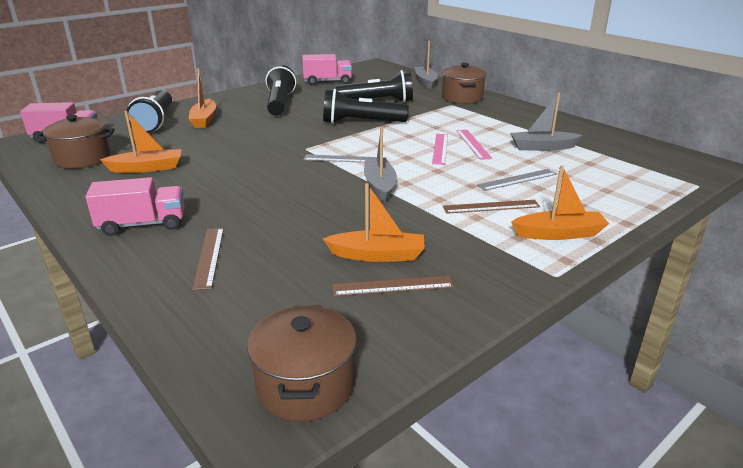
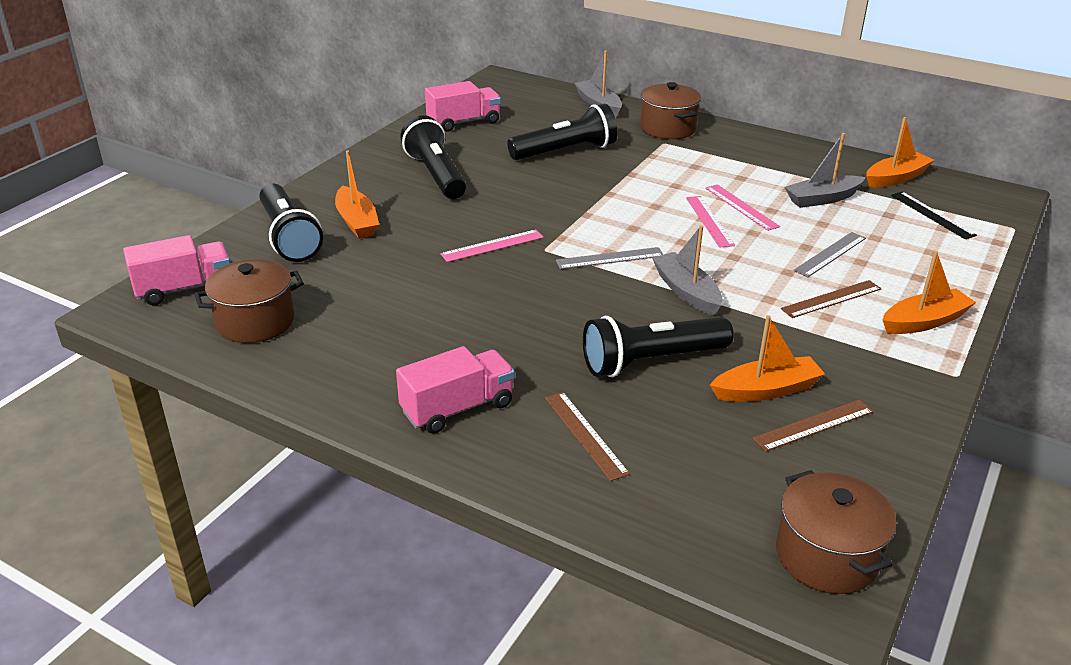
camera: 20 degrees left, 5 degrees up
orange boat [100,111,181,173] -> orange boat moved to [866,117,934,188]
black flashlight [323,89,409,124] -> black flashlight moved to [583,316,734,377]
none -> pink ruler [440,230,544,262]
none -> black ruler [891,192,977,239]

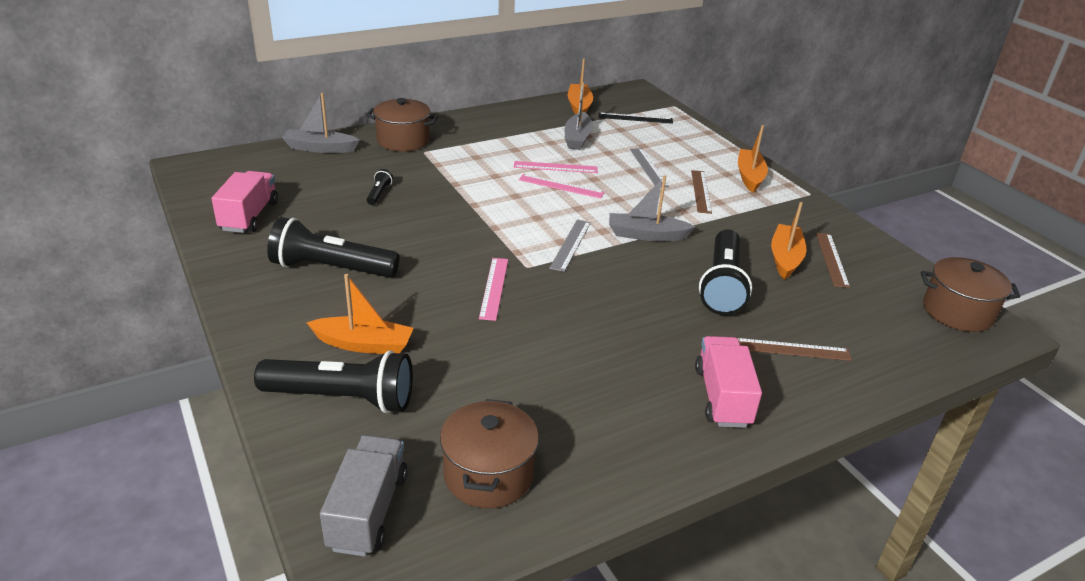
camera: 60 degrees left, 0 degrees up
pink truck [123,235,231,305] -> grey truck [320,435,408,556]
black flashlight [507,104,618,160] -> black flashlight [367,169,393,205], size x0.43

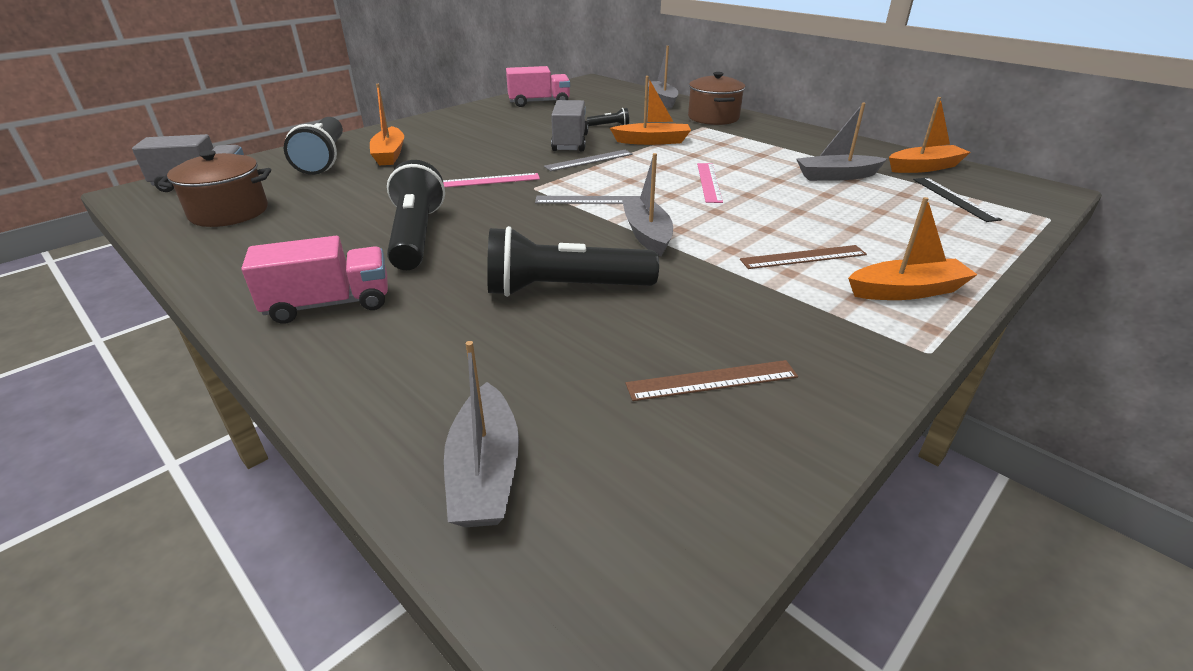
camera: 75 degrees right, 0 degrees up
black flashlight [267,217,399,278] -> black flashlight moved to [387,160,445,270]
pink ruler [514,161,598,173] -> none
grey ruler [630,148,669,188] -> grey ruler moved to [544,150,633,171]
brown ruler [738,338,852,361] -> none
orange boat [771,202,806,280] -> orange boat moved to [610,76,691,145]
brown pot [921,257,1021,332] -> none
none -> grey boat [444,341,519,527]
none -> grey truck [551,100,588,151]

